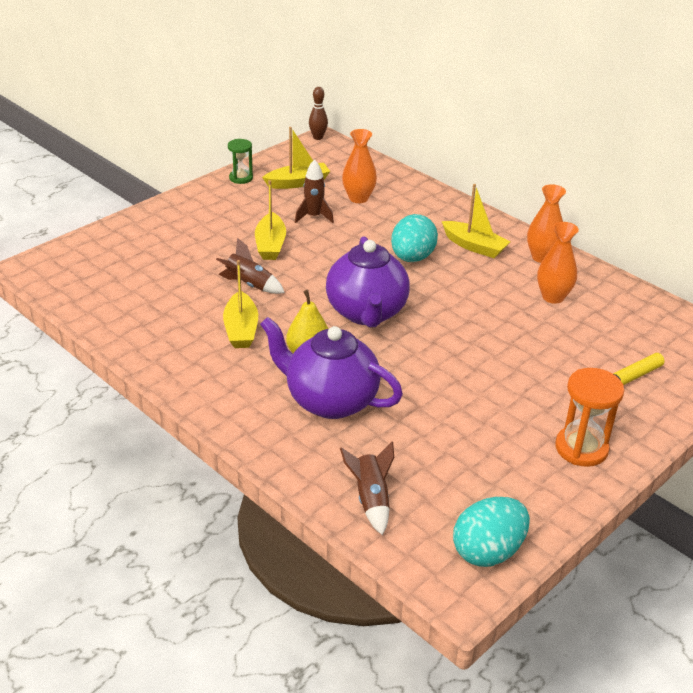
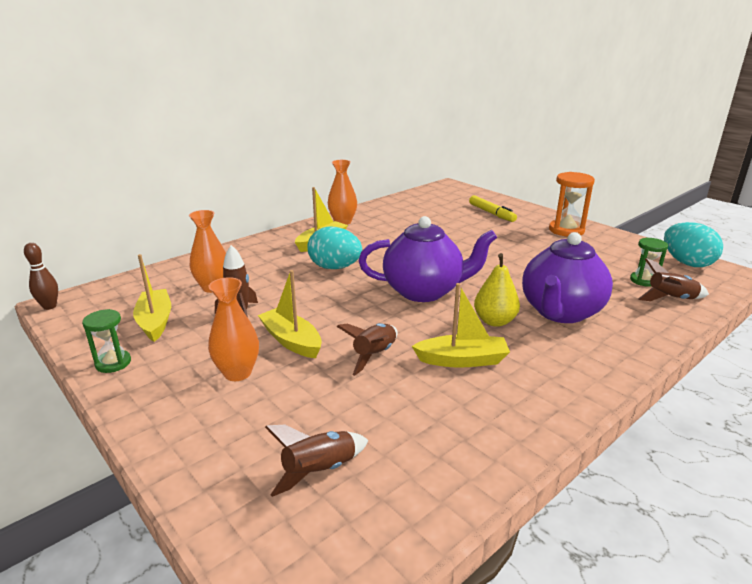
camera: 85 degrees left, 10 degrees down
yellow boat [255,180,286,260] -> yellow boat turned 135 degrees counterclockwise [258,270,322,358]
orange vase [537,222,579,304] -> orange vase moved to [208,277,259,381]
none -> brown rocket [265,425,368,497]
none -> green hourglass [630,237,668,287]

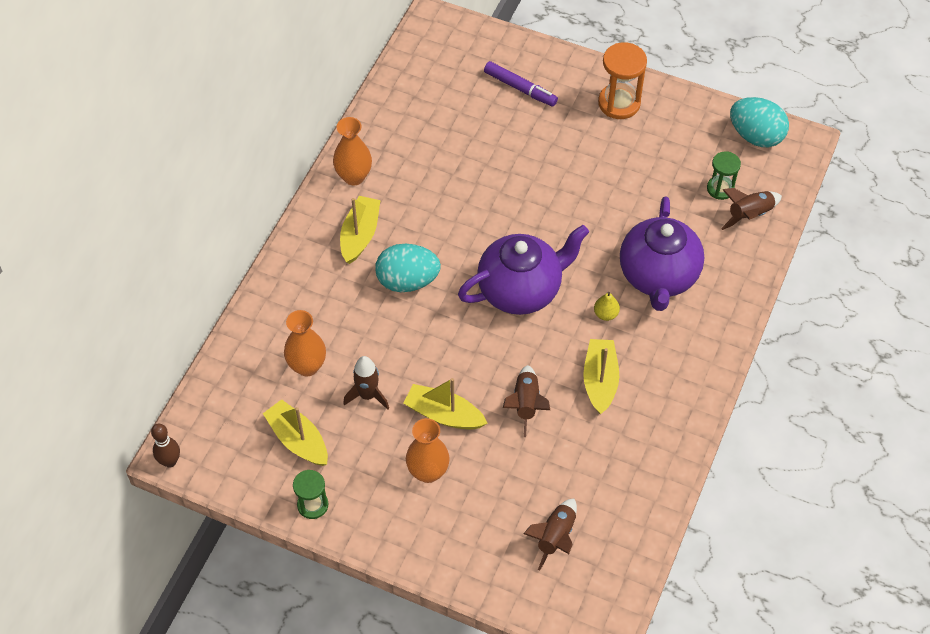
camera: 25 degrees left, 30 degrees up
yellow boat [412,283,510,368] -> yellow boat turned 60 degrees counterclockwise [583,339,619,414]
yellow marker [469,195,517,222] -> purple marker [484,61,558,107]
yellow pear [474,253,520,327] -> yellow pear [594,292,620,321], size x0.60

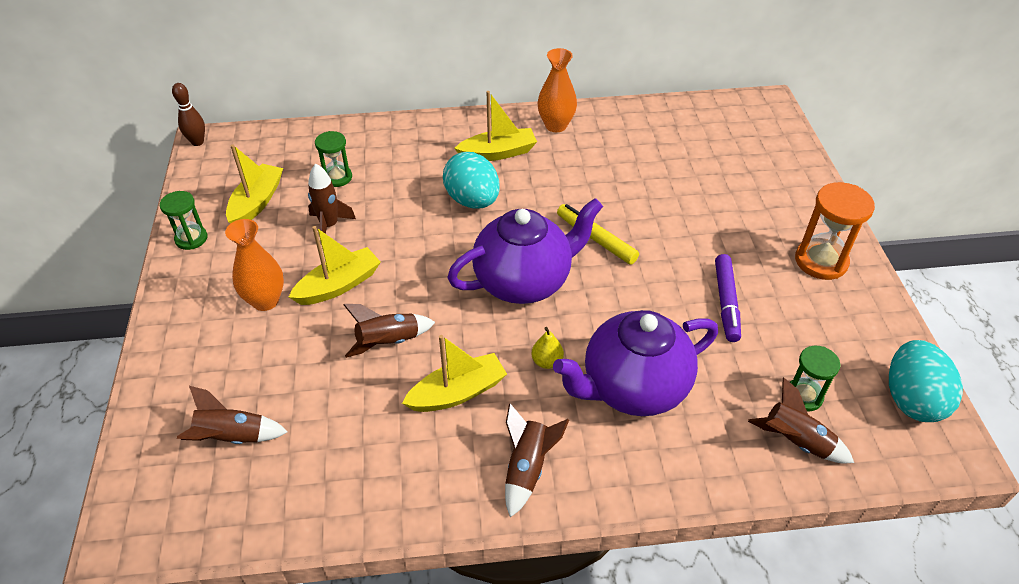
camera: 60 degrees right, 10 degrees down
orange vase [284,310,326,376] -> green hourglass [315,131,352,187]
yellow boat [403,378,488,429] -> yellow boat turned 60 degrees clockwise [289,226,381,305]
purple teapot [458,225,589,315] -> purple teapot turned 60 degrees counterclockwise [447,198,603,304]
purple marker [484,61,558,107] -> purple marker moved to [715,254,741,342]
none -> brown rocket [505,404,569,517]
none -> yellow marker [557,204,639,265]

